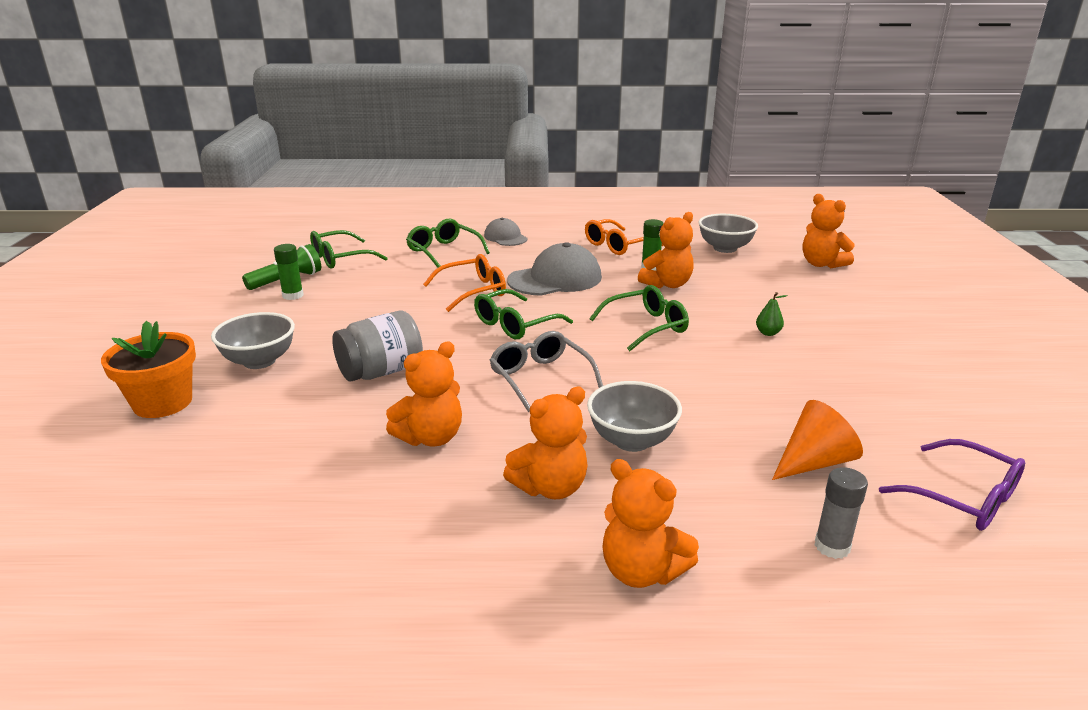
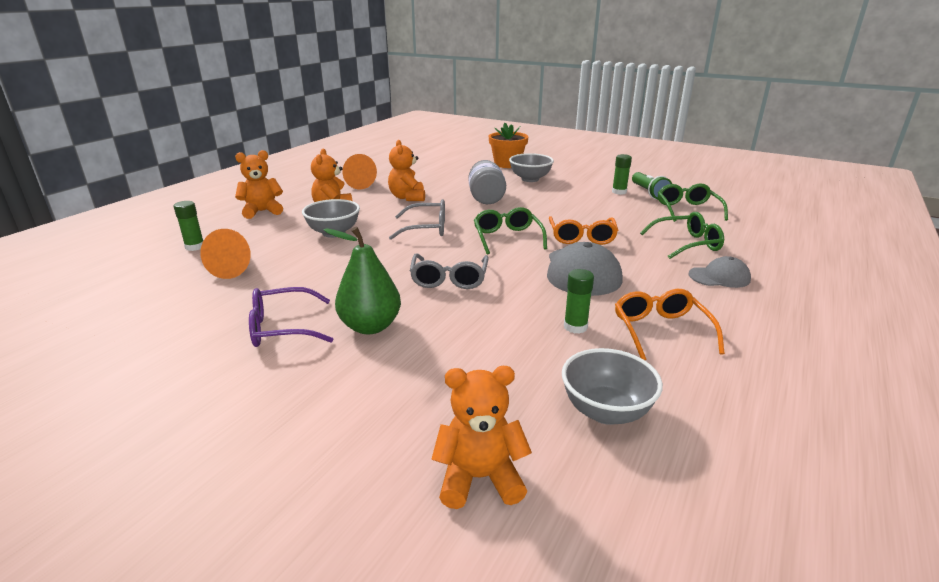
camera: 120 degrees right, 0 degrees up
green glasses [589,285,689,351] -> grey glasses [410,254,489,289]
orange teddy bear [638,212,694,288] -> none
green pear [756,292,788,336] -> green pear [324,226,401,334], size x2.27
grey glue stick [815,467,868,559] -> green glue stick [173,201,204,251]
purple glasses [879,439,1025,531] -> purple glasses moved to [249,287,333,347]
none -> orange cone [342,154,377,189]

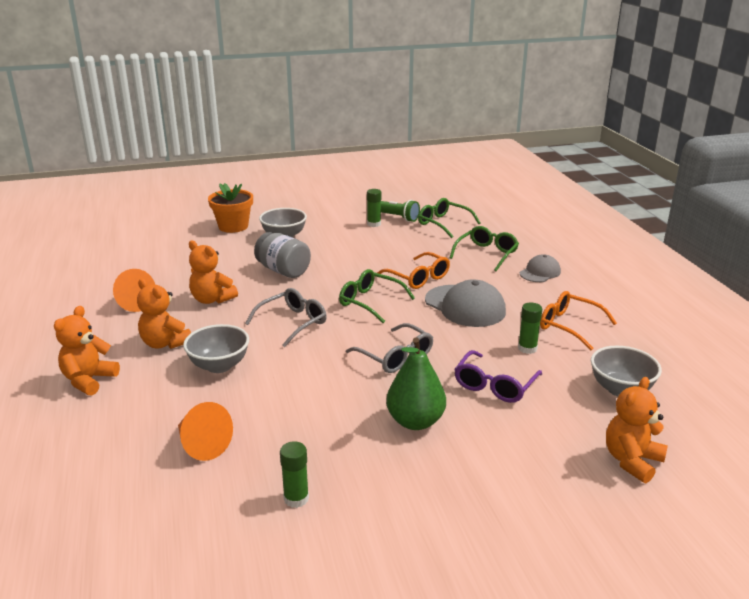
camera: 45 degrees left, 0 degrees up
green glue stick [173,201,204,251] -> green glue stick moved to [280,441,309,508]
purple glasses [249,287,333,347] -> purple glasses moved to [454,350,542,403]

